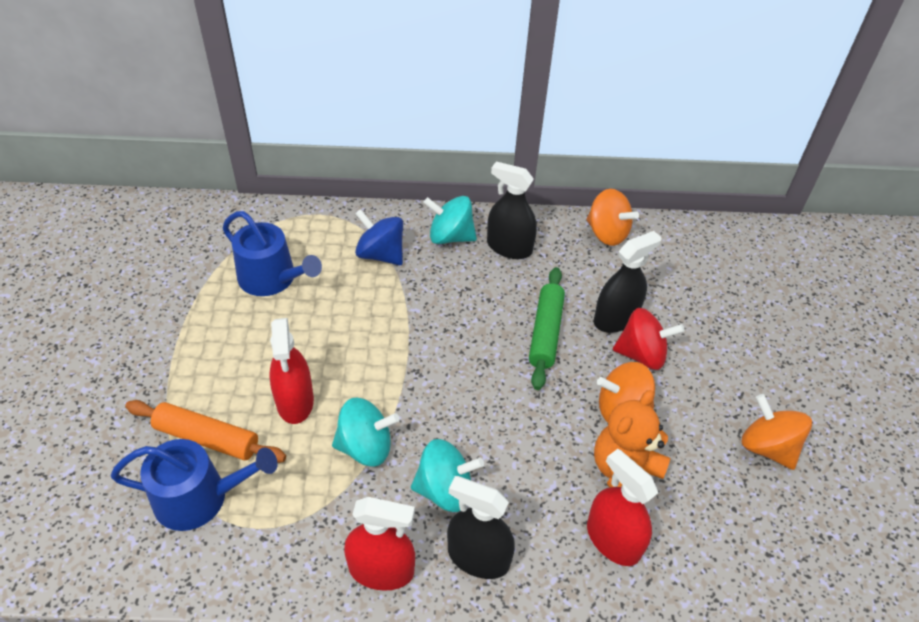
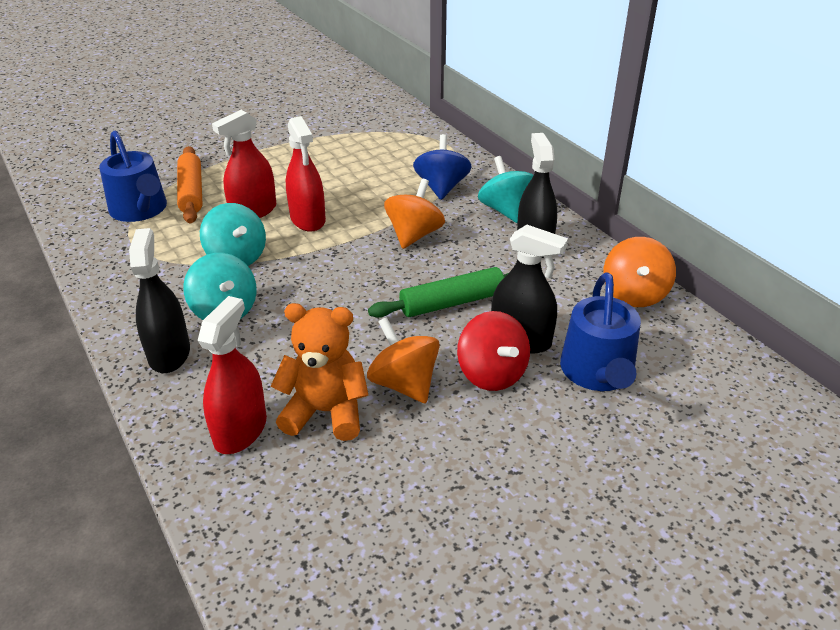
camera: 60 degrees right, 10 degrees down
blue watering can [223,211,322,296] -> blue watering can moved to [560,272,641,391]
red spray bottle [344,497,415,591] -> red spray bottle moved to [286,116,326,232]
orange spinning top [742,394,812,470] -> orange spinning top moved to [384,179,445,249]

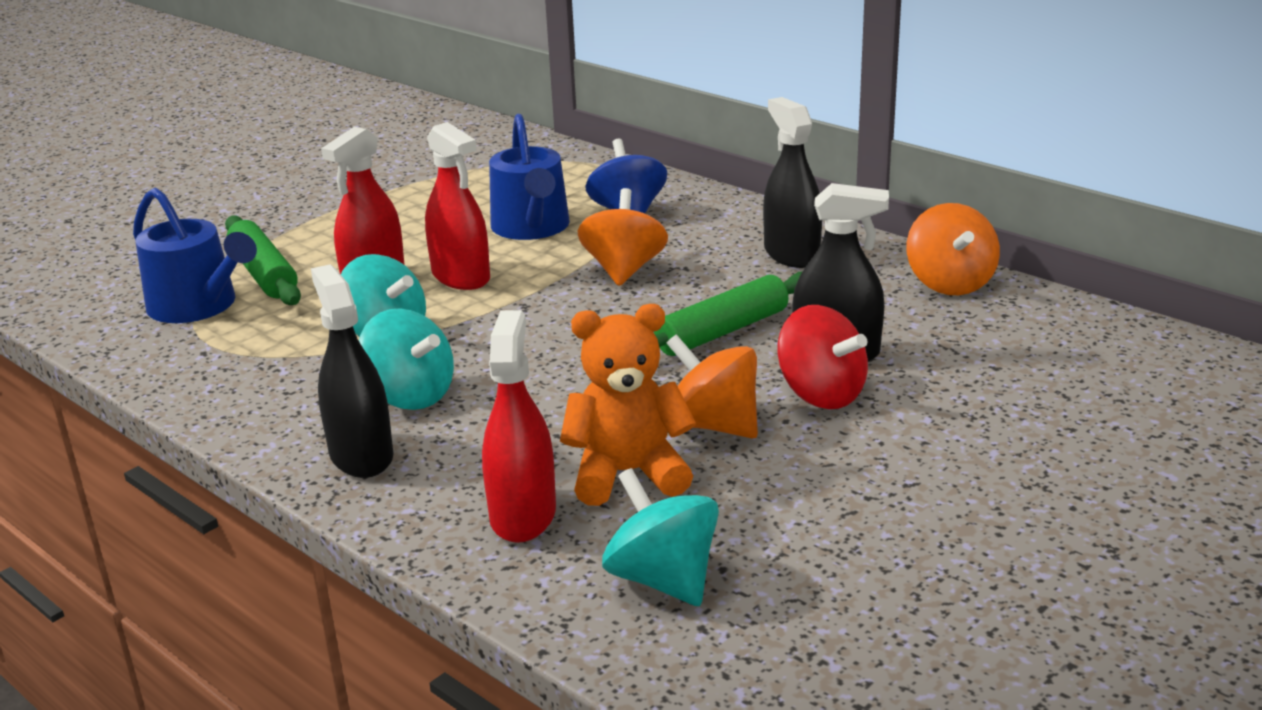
camera: 15 degrees left, 10 degrees down
orange rolling pin [177,146,203,224] -> green rolling pin [225,215,301,305]
turquoise spinning top [478,156,533,223] -> turquoise spinning top moved to [602,468,719,606]
blue watering can [560,272,641,391] -> blue watering can moved to [489,114,570,240]

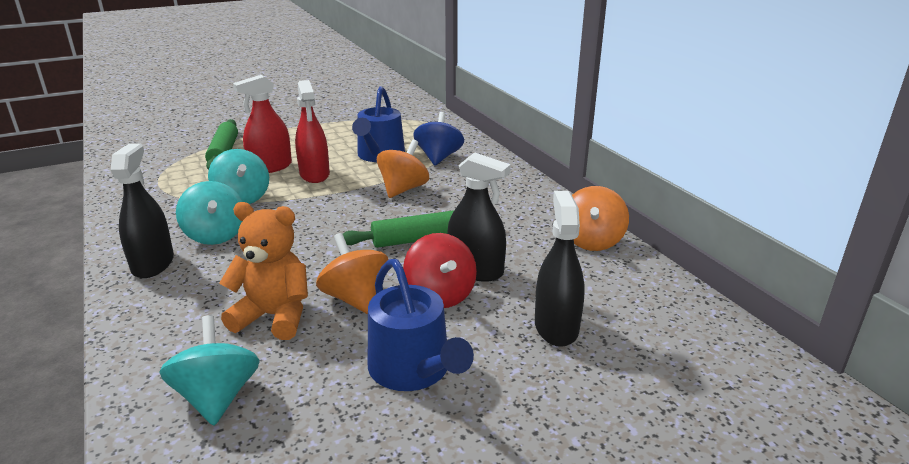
camera: 20 degrees right, 0 degrees up
blue watering can [133,188,257,323] -> blue watering can moved to [368,259,474,391]
red spray bottle [482,310,556,543] -> none
black spray bottle [763,97,822,268] -> black spray bottle moved to [535,191,585,347]

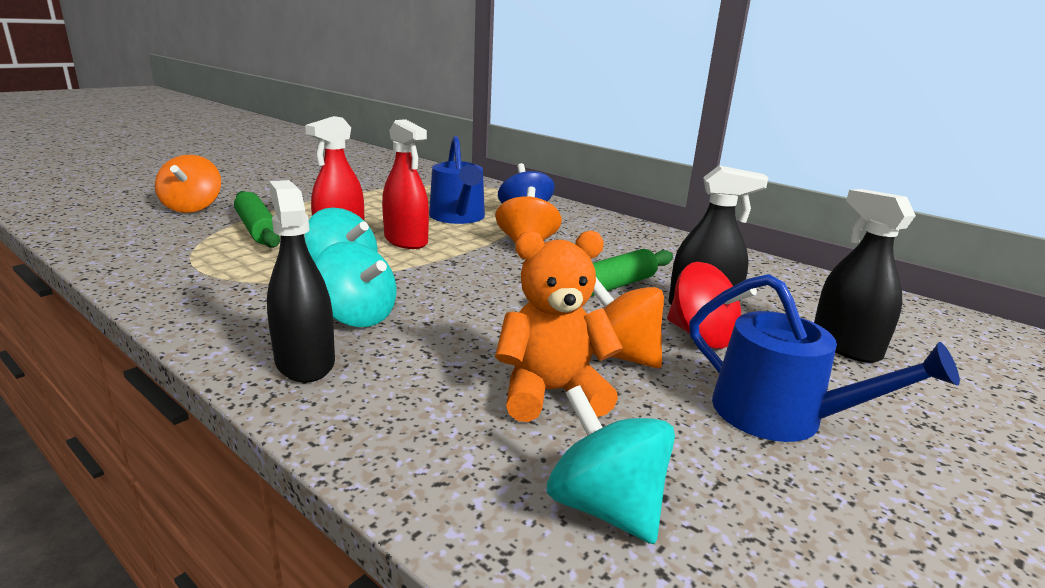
camera: 25 degrees left, 5 degrees down
orange spinning top [572,186,629,251] -> orange spinning top moved to [155,155,221,213]

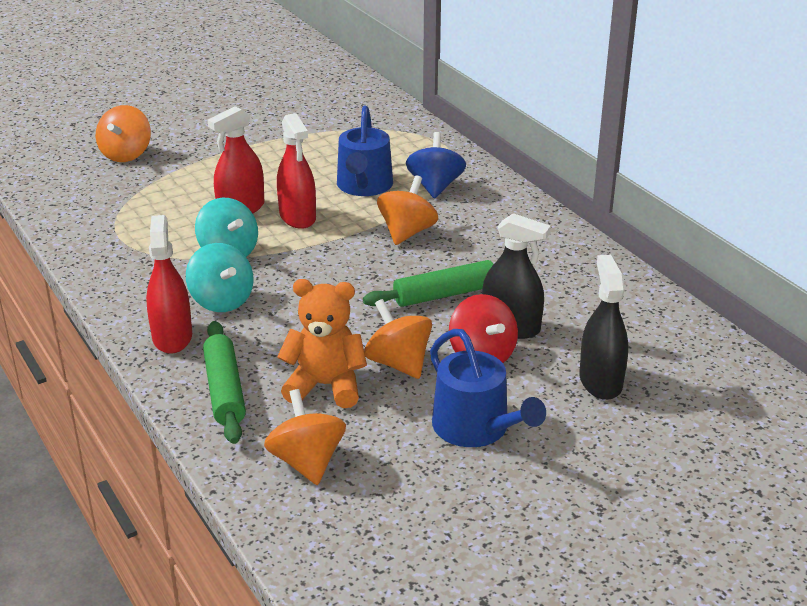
camera: 20 degrees right, 10 degrees up
green rolling pin [234,191,280,248] -> green rolling pin moved to [203,321,246,444]
black spray bottle [267,180,335,383] -> red spray bottle [146,215,192,354]
turquoise spinning top [547,385,675,544] -> orange spinning top [264,389,346,485]

